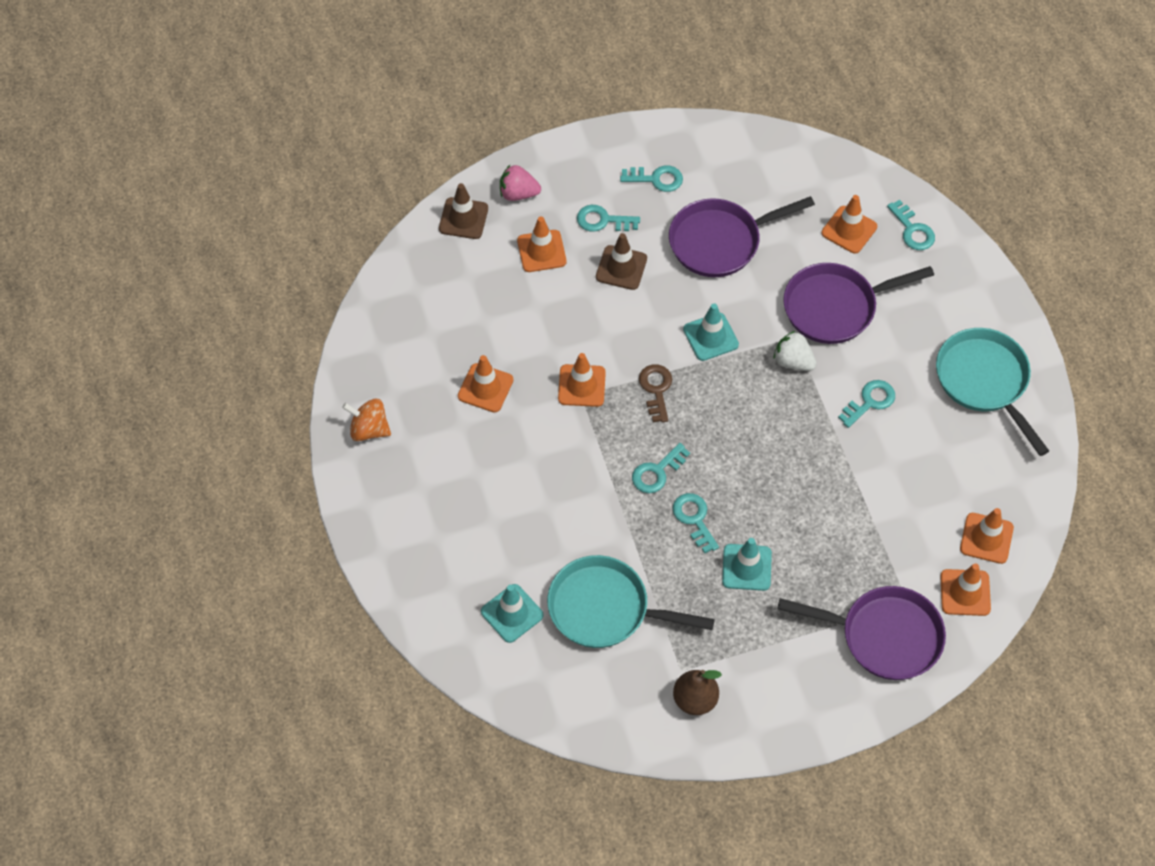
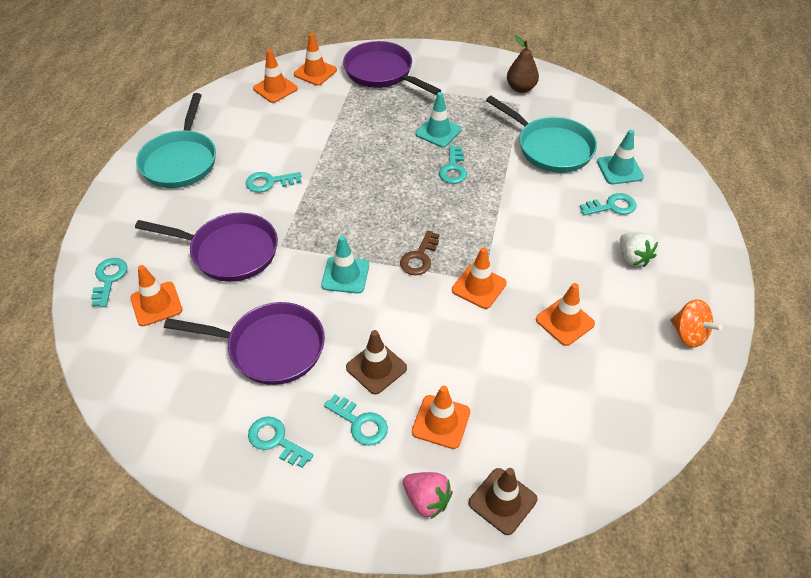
camera: 150 degrees left, 10 degrees down
turquoise key [632,443,690,493] -> turquoise key moved to [580,193,636,216]
white strawberry [774,331,817,371] -> white strawberry moved to [620,232,658,267]

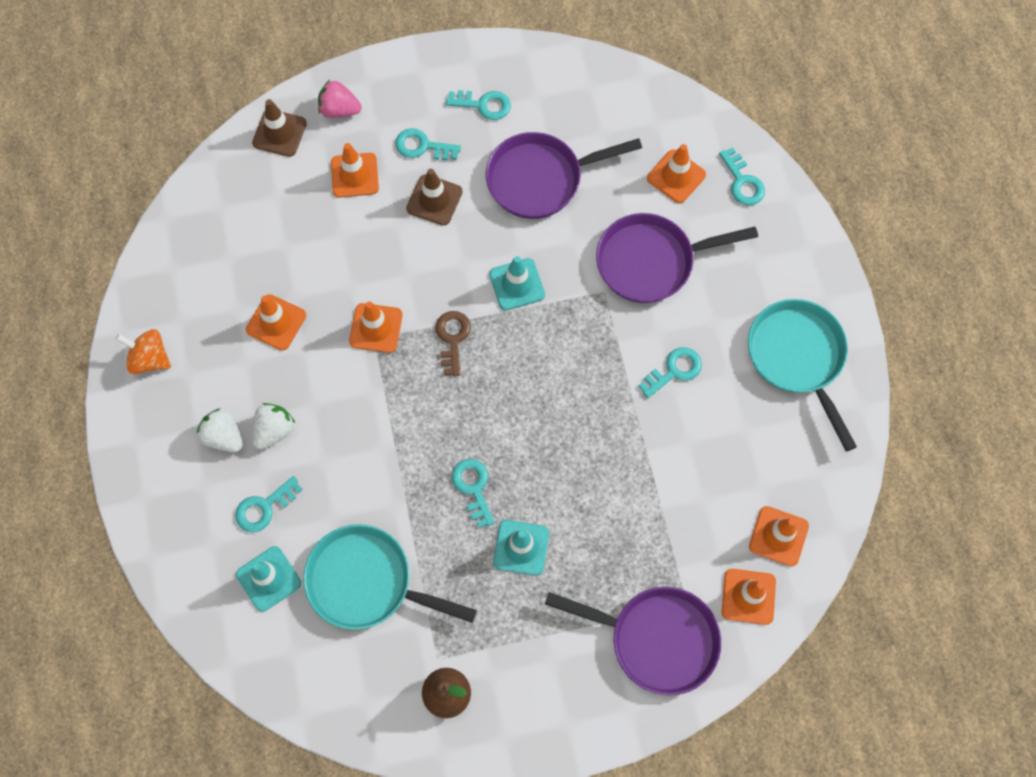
camera: 155 degrees right, 20 degrees up
none -> white strawberry [253,403,295,450]

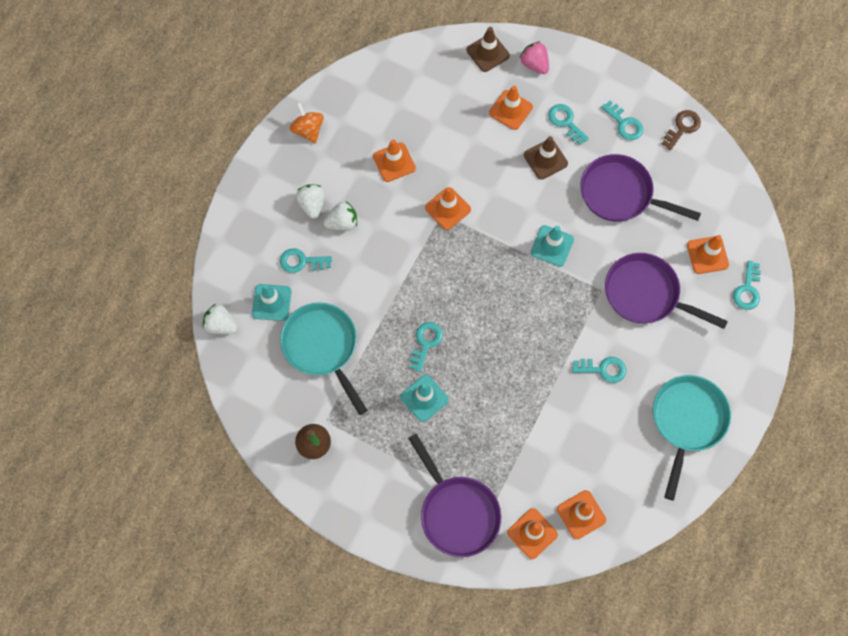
camera: 40 degrees right, 0 degrees up
brown key [436,311,471,376] -> brown key moved to [662,110,701,150]
none -> white strawberry [203,304,238,334]

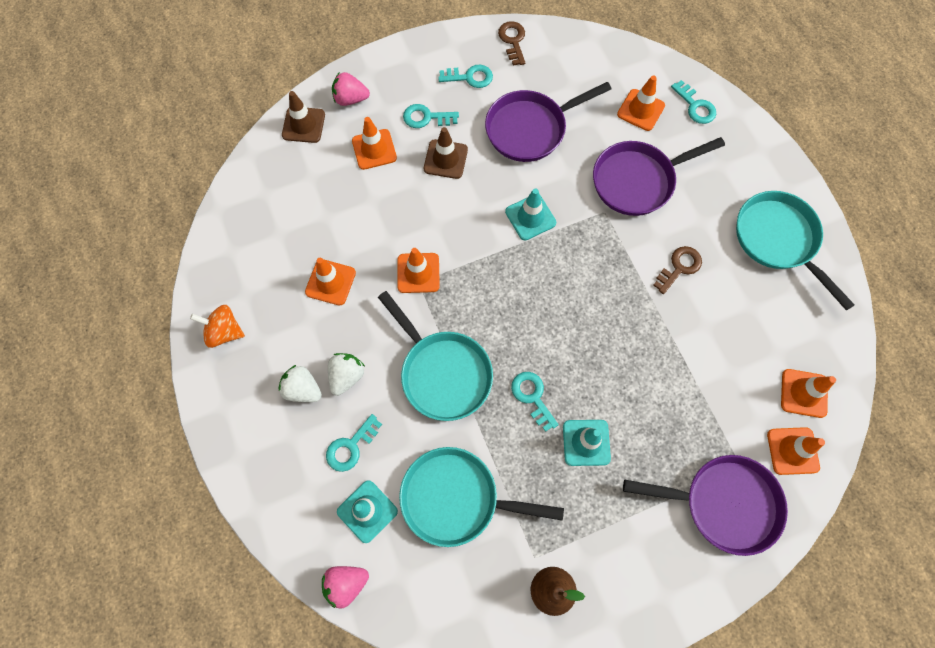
camera: 50 degrees left, 0 degrees up
white strawberry [203,304,238,334] -> pink strawberry [322,566,369,609]
turquoise key [572,357,626,383] -> brown key [653,246,702,294]
none -> turquoise pan [378,291,493,421]

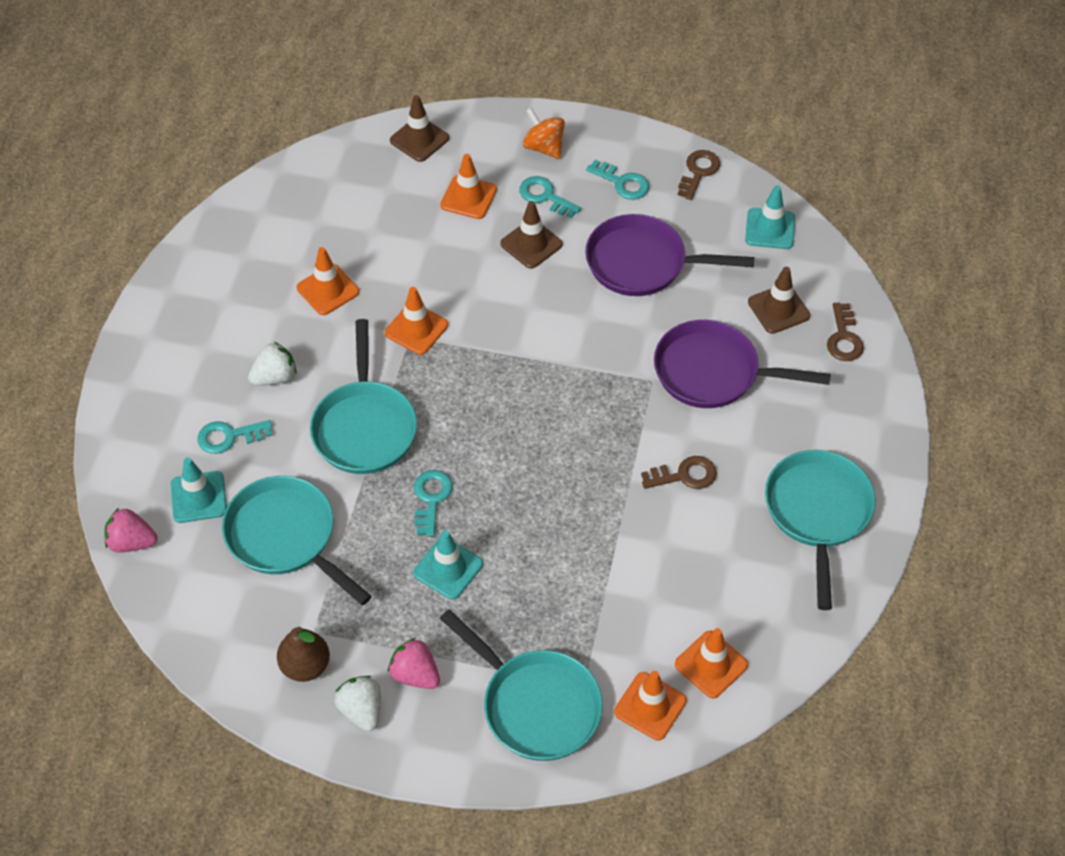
camera: 35 degrees right, 15 degrees down
orange spinning top [190,305,245,348] -> orange spinning top moved to [523,108,565,159]
white strawberry [278,365,322,402] -> white strawberry moved to [334,676,381,731]
pink strawberry [332,72,370,106] -> pink strawberry moved to [388,638,440,689]
turquoise traffic cone [505,189,556,240] -> turquoise traffic cone moved to [745,185,795,249]
orange traffic cone [617,75,665,131] -> brown traffic cone [748,267,810,334]
purple pan [623,455,788,556] -> turquoise pan [440,609,603,761]
turquoise key [671,80,716,124] -> brown key [827,303,864,361]

